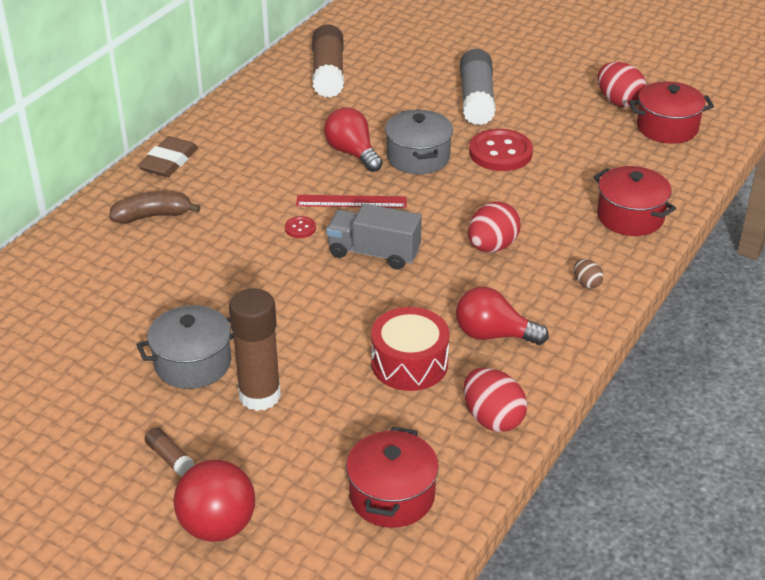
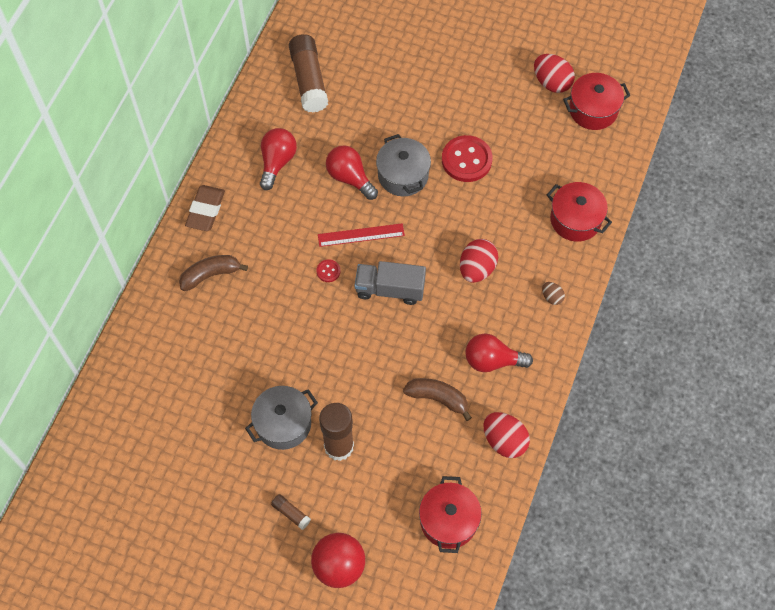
camera: 10 degrees left, 25 degrees up
red drum [371,307,450,391] -> brown banana [403,378,472,421]
grey glue stick [460,49,496,125] -> none
none -> red light bulb [260,128,297,190]

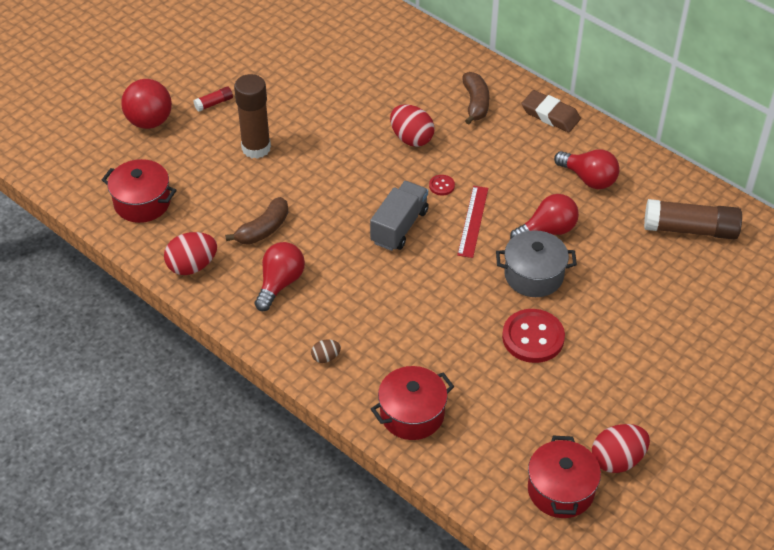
camera: 110 degrees right, 15 degrees down
grey pot [245,386,318,450] -> none
brown glue stick [271,494,311,530] -> red glue stick [194,86,233,112]
red egg [460,239,498,283] -> red egg moved to [390,104,434,147]

